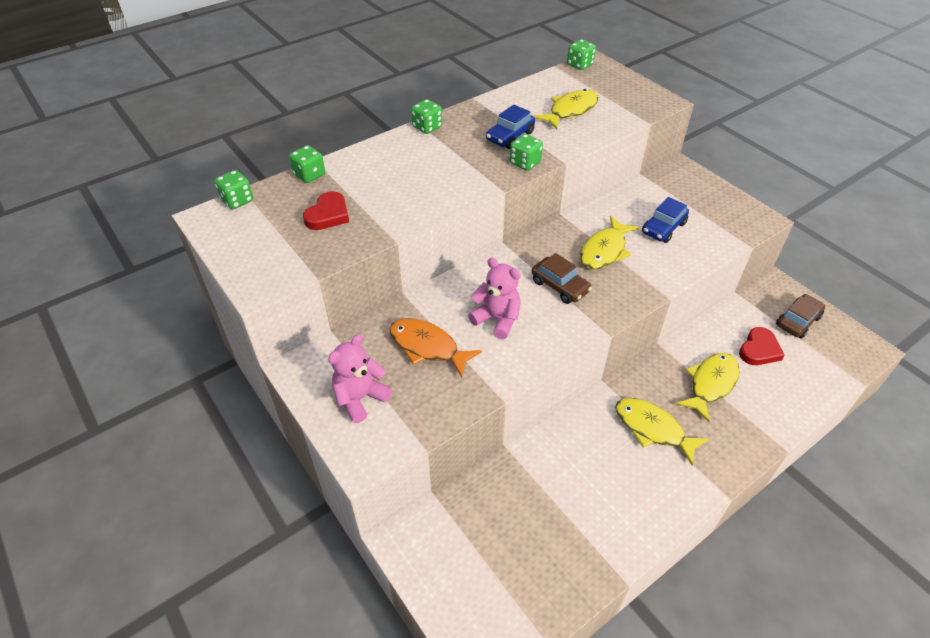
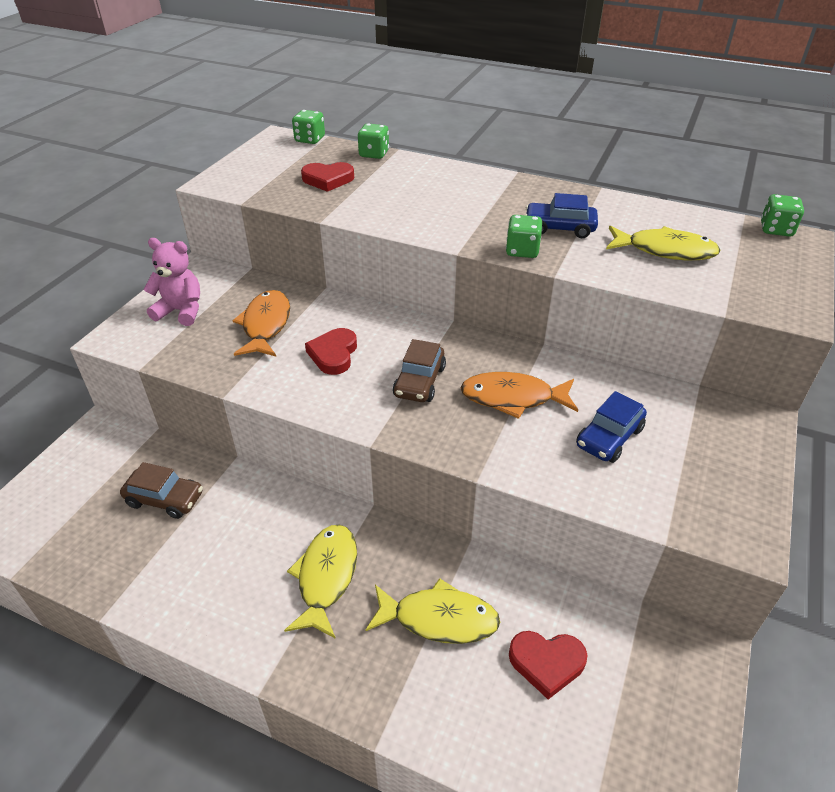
camera: 60 degrees right, 5 degrees down
green dice [411,99,442,134] -> none
pink teddy bear [468,258,521,339] -> red heart [305,328,357,375]
yellow fish [580,216,639,270] -> orange fish [460,372,578,419]
blue car [642,197,689,243] -> blue car turned 60 degrees counterclockwise [576,391,647,463]
brown car [776,294,825,339] -> brown car moved to [120,462,203,519]

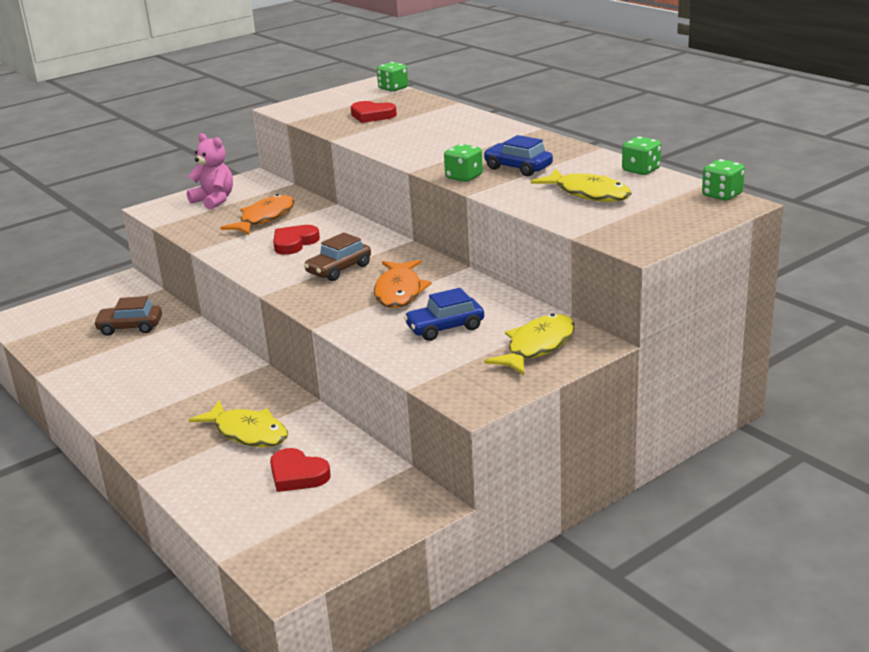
camera: 30 degrees right, 15 degrees down
brown car [120,462,203,519] -> brown car turned 135 degrees clockwise [93,296,162,336]
yellow fish [284,525,357,639] -> yellow fish moved to [484,313,575,375]
green dice [358,123,389,159] -> green dice moved to [622,137,661,175]
orange fish [460,372,578,419] -> orange fish turned 120 degrees counterclockwise [374,260,432,308]

